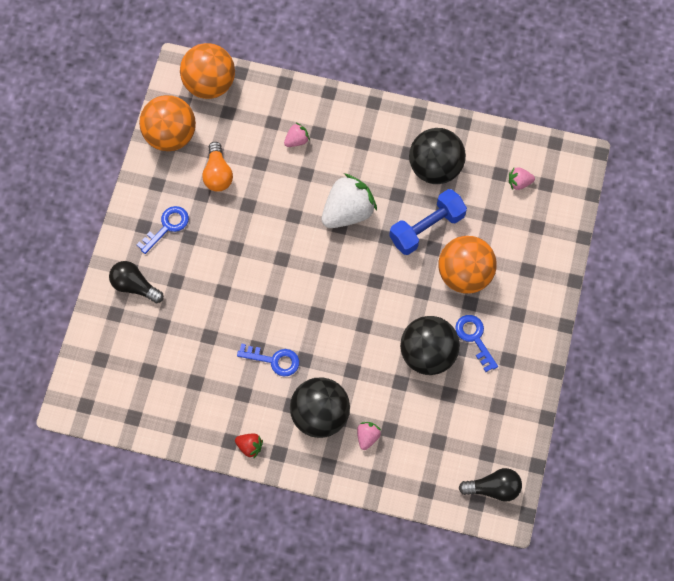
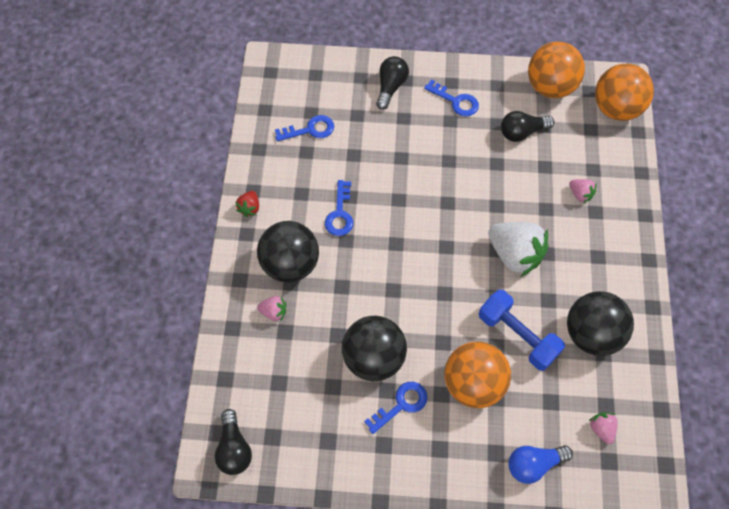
camera: 80 degrees right, 5 degrees down
orange light bulb [202,142,233,192] -> black light bulb [501,111,555,142]
none -> blue key [275,115,334,141]
none -> blue light bulb [508,445,573,484]

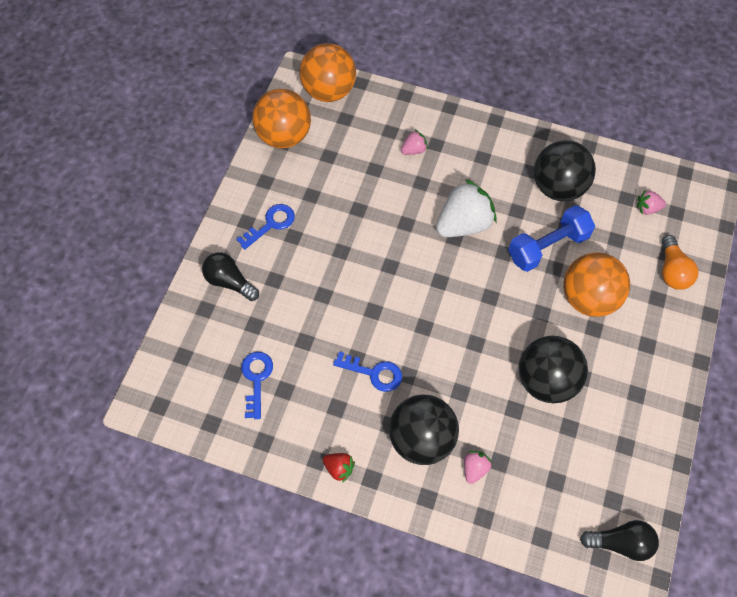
camera: 75 degrees left, 0 degrees up
blue key [364,382,427,434] -> none
black light bulb [501,111,555,142] -> none
blue light bulb [508,445,573,484] -> orange light bulb [662,235,698,290]

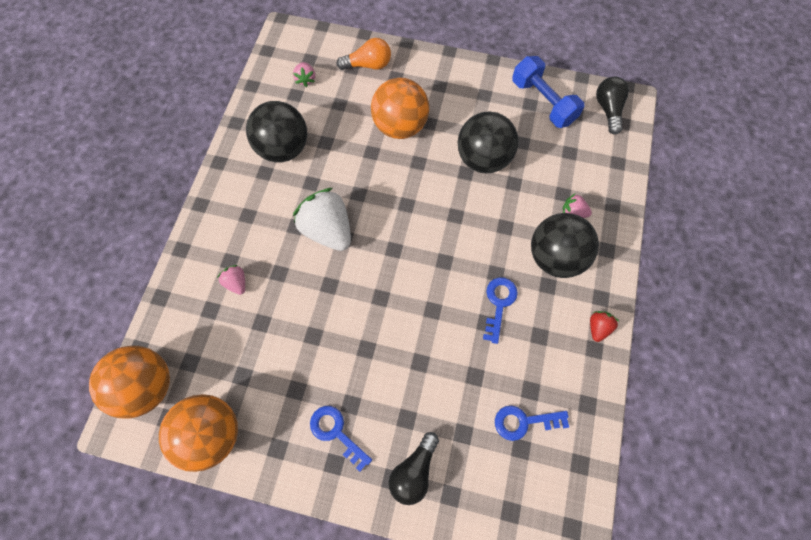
camera: 95 degrees left, 5 degrees up
blue dumbbell [508,205,595,272] -> blue dumbbell moved to [512,56,584,128]

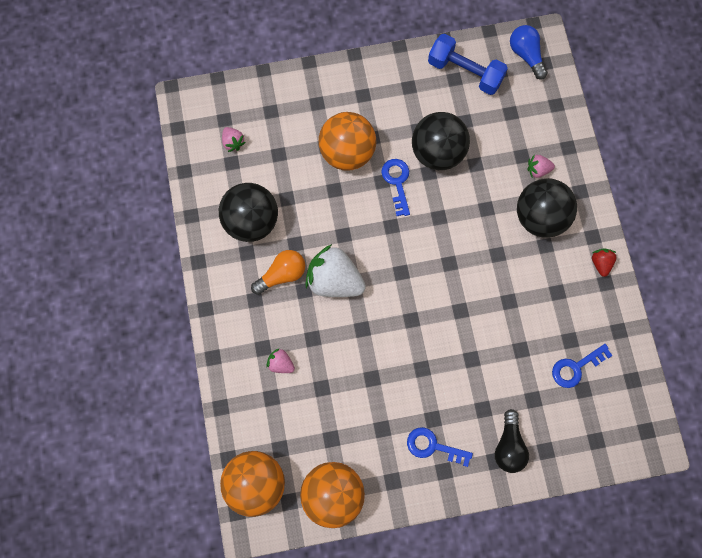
camera: 25 degrees left, 5 degrees up
orange light bulb [337,38,391,70] -> orange light bulb moved to [251,250,305,295]
blue key [483,277,518,344] -> blue key moved to [381,159,410,216]
black light bulb [596,77,629,135] -> blue light bulb [510,25,548,80]

